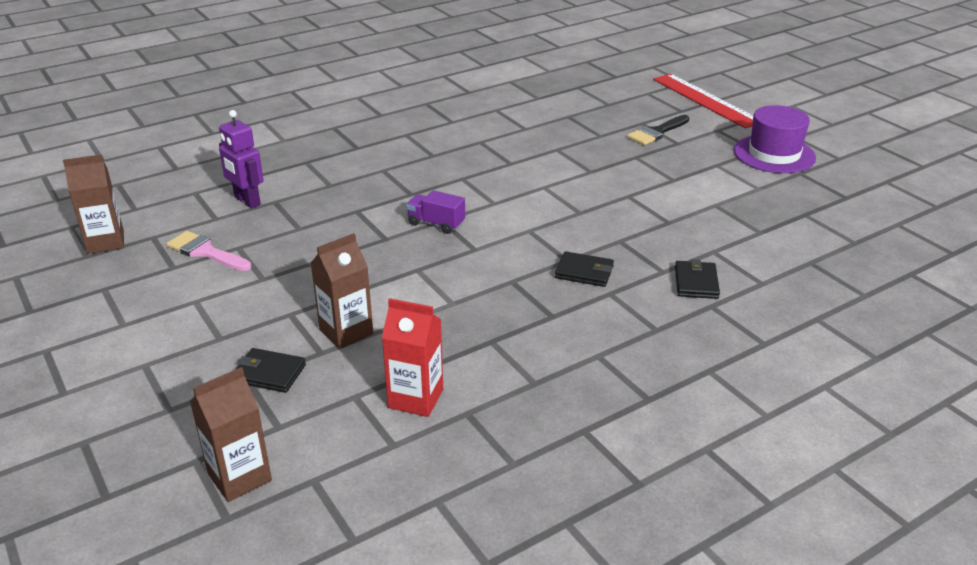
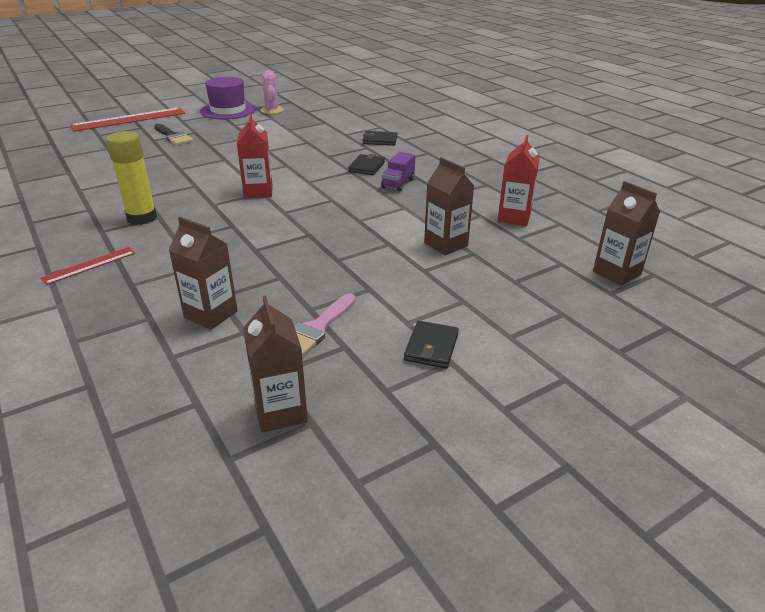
camera: 90 degrees left, 0 degrees up
purple robot [219,110,264,208] -> brown carton [169,217,238,330]
black wallet [235,348,306,393] -> black wallet moved to [404,321,459,368]
purple truck [406,190,465,234] -> purple truck moved to [381,152,415,191]
none -> red ruler [40,247,135,285]
none -> yellow glue stick [106,131,157,225]
none -> red carton [237,114,273,198]
none -> pink cactus [260,70,284,114]

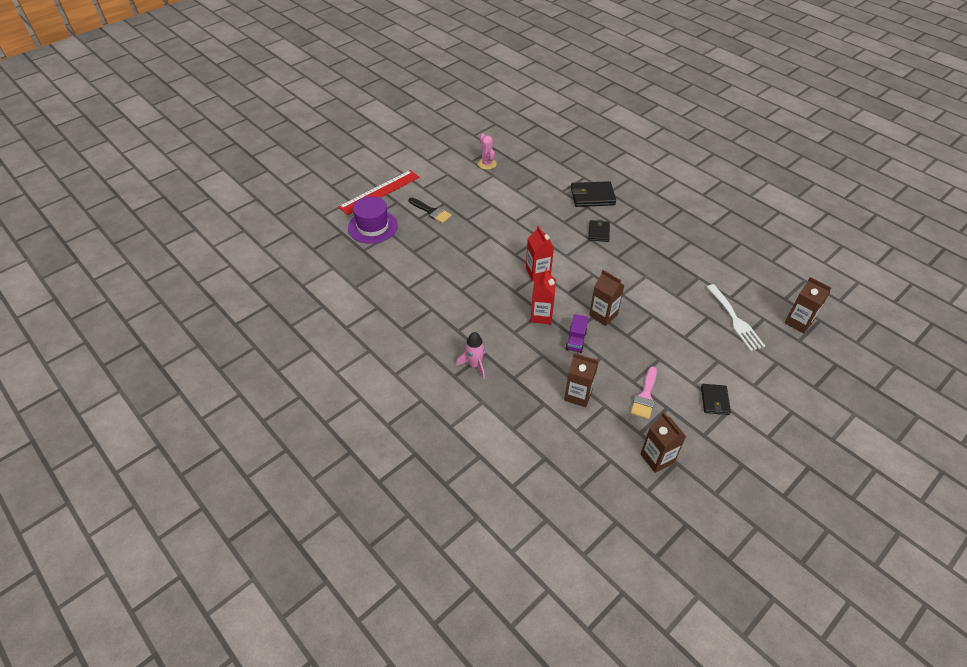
camera: 10 degrees left, 15 degrees up
red ruler [40,247,135,285] -> pink rocket [456,332,485,379]
yellow glue stick [106,131,157,225] -> none
purple hat [200,77,256,119] -> purple hat moved to [348,196,398,244]
black wallet [363,131,398,146] -> black wallet [571,181,616,207], size x1.61
purple truck [381,152,415,191] -> purple truck moved to [565,314,588,353]
brown carton [424,157,474,255] -> brown carton moved to [589,270,625,326]
red carton [498,135,540,226] -> red carton moved to [530,268,556,324]
none -> white fork [707,284,765,351]

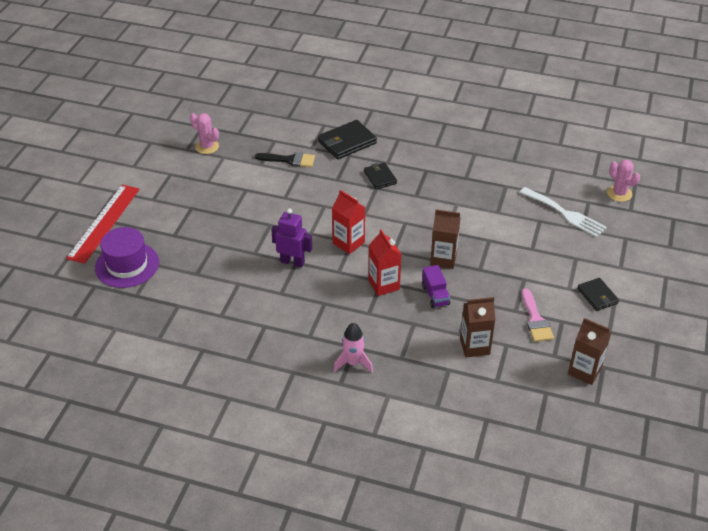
camera: 30 degrees left, 5 degrees down
black brush [409,198,452,223] -> black brush moved to [255,152,315,167]
brown carton [785,277,831,334] -> pink cactus [607,159,640,202]
none -> purple robot [271,208,312,268]

